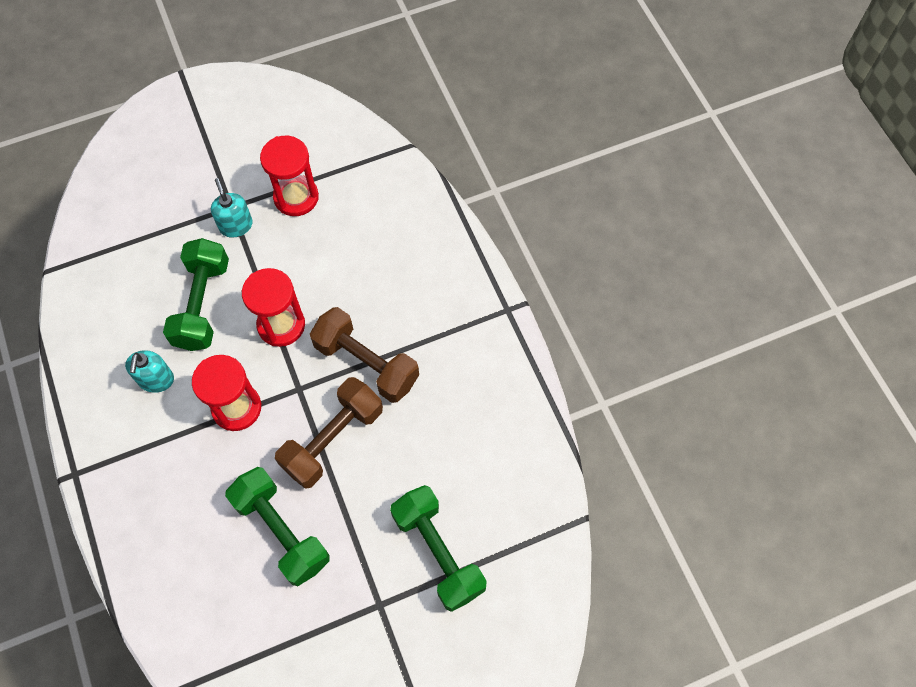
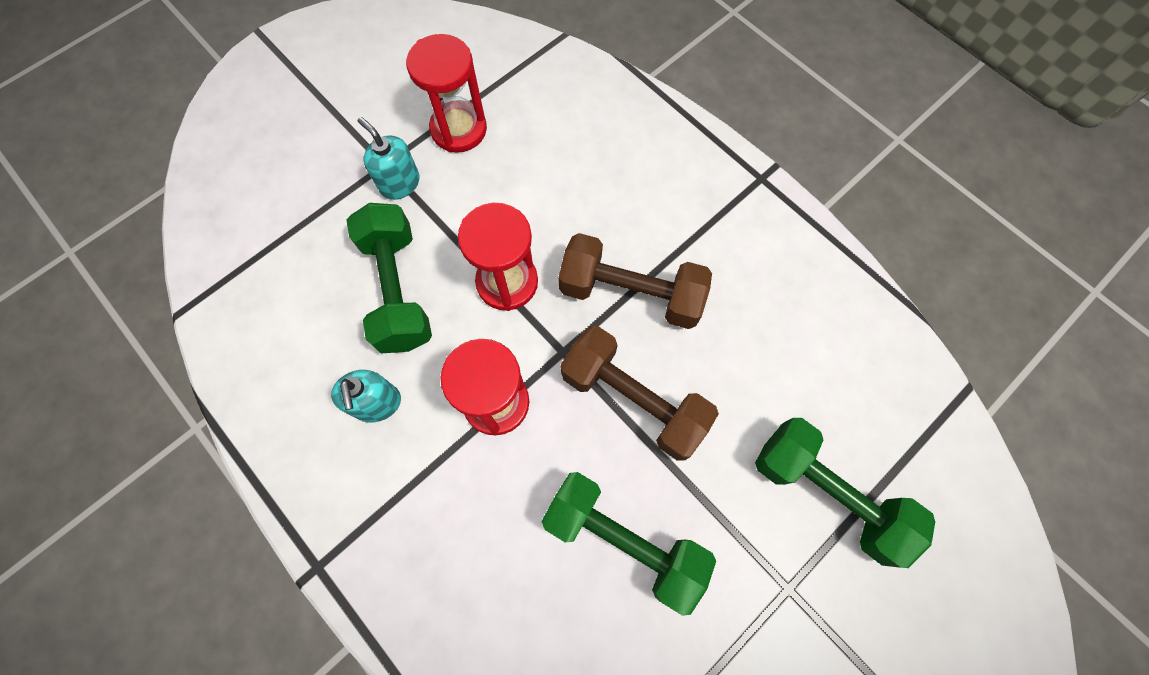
camera: 20 degrees left, 5 degrees up
brown dumbbell [275,377,383,489] -> brown dumbbell turned 75 degrees counterclockwise [560,326,719,460]

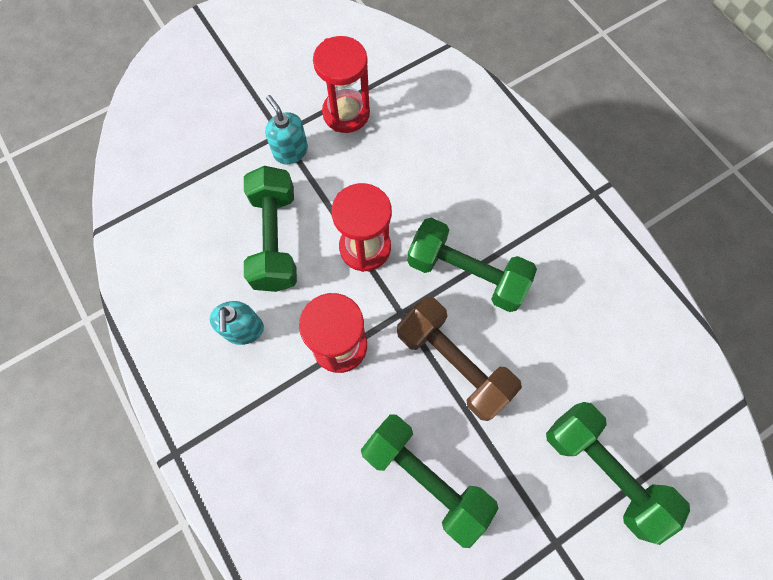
camera: 10 degrees right, 0 degrees up
brown dumbbell [558,233,712,329] -> green dumbbell [407,218,537,312]

